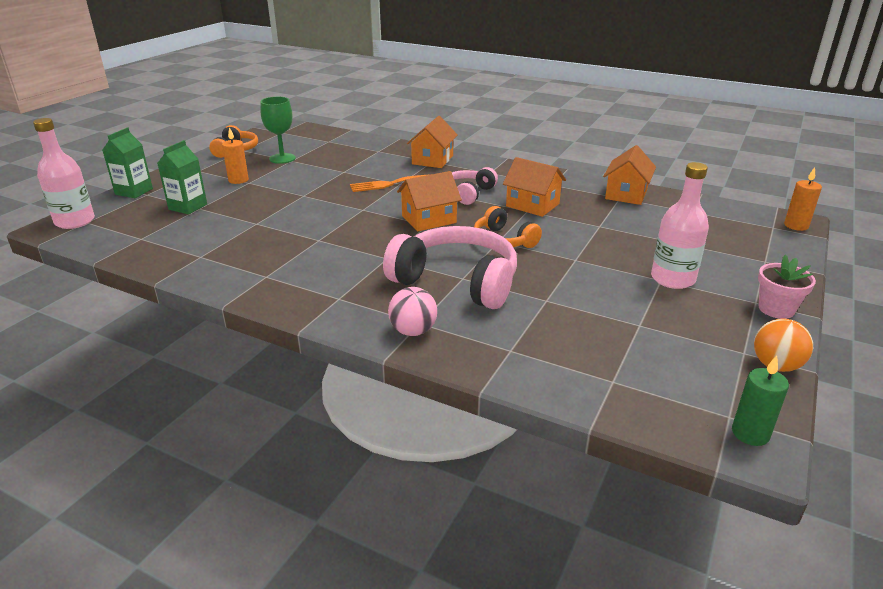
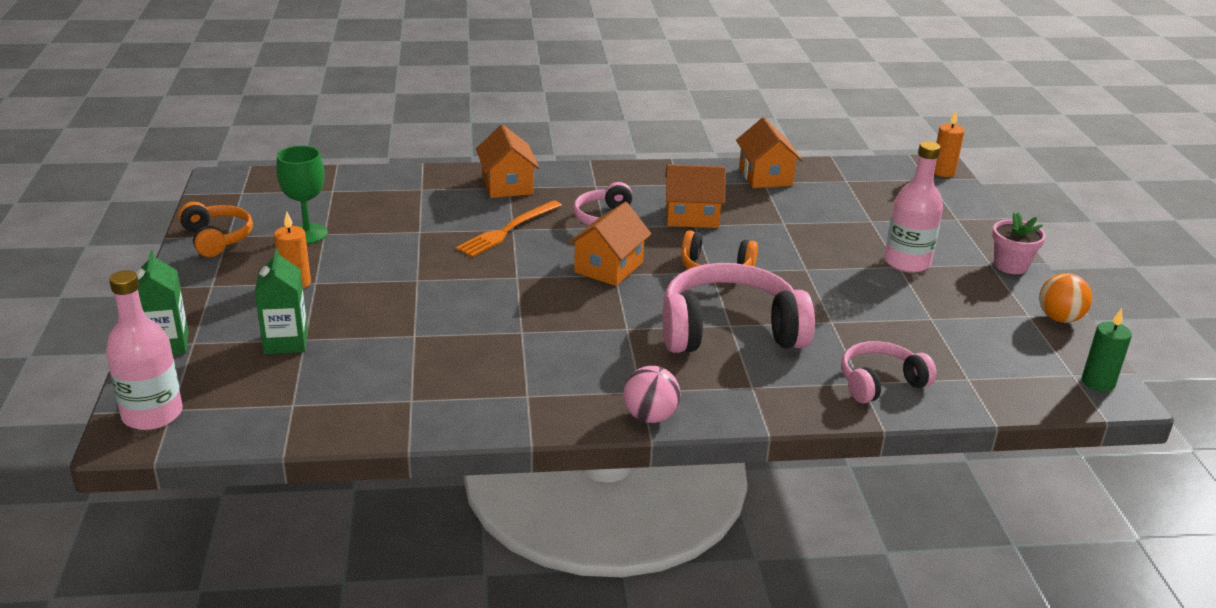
camera: 35 degrees left, 0 degrees up
pink ball [388,287,437,336] -> pink ball moved to [623,366,681,423]
none -> pink headphones [841,341,937,403]

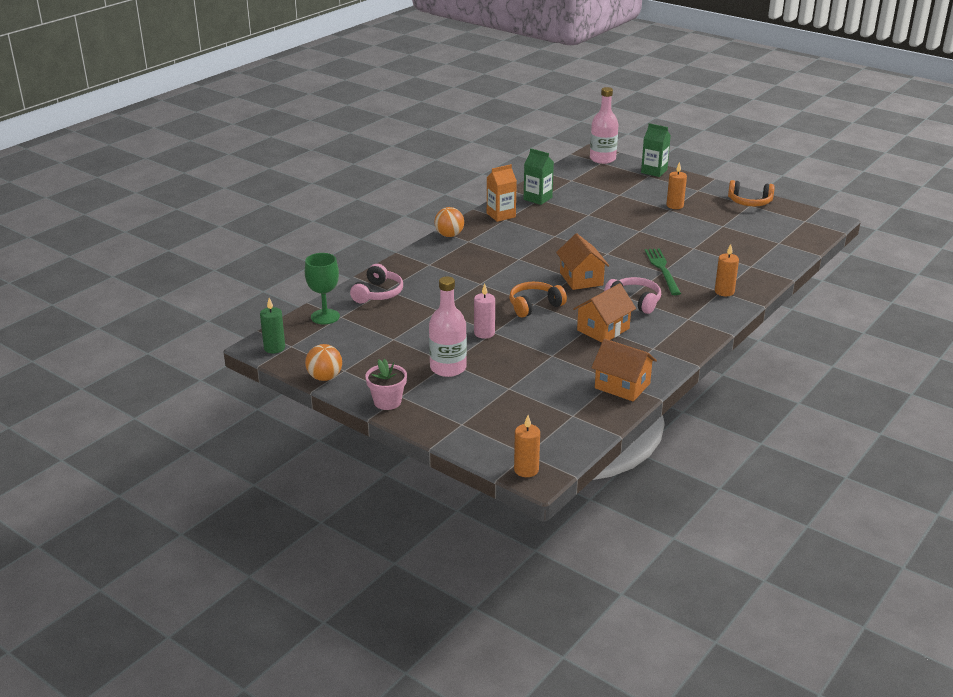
camera: 135 degrees right, 0 degrees up
green carton [255,249,308,354] -> green carton moved to [524,148,554,205]
green goblet [276,146,328,244] -> green goblet moved to [305,253,340,324]
orange fork [456,200,562,257] -> green fork [645,248,681,295]
orange house [476,125,539,198] -> orange candle [715,244,739,296]
pink ball [623,366,681,423] -> orange ball [434,207,464,237]
pink headphones [662,263,815,353] -> none
none -> pink candle [474,284,495,339]
none -> orange carton [487,164,517,222]

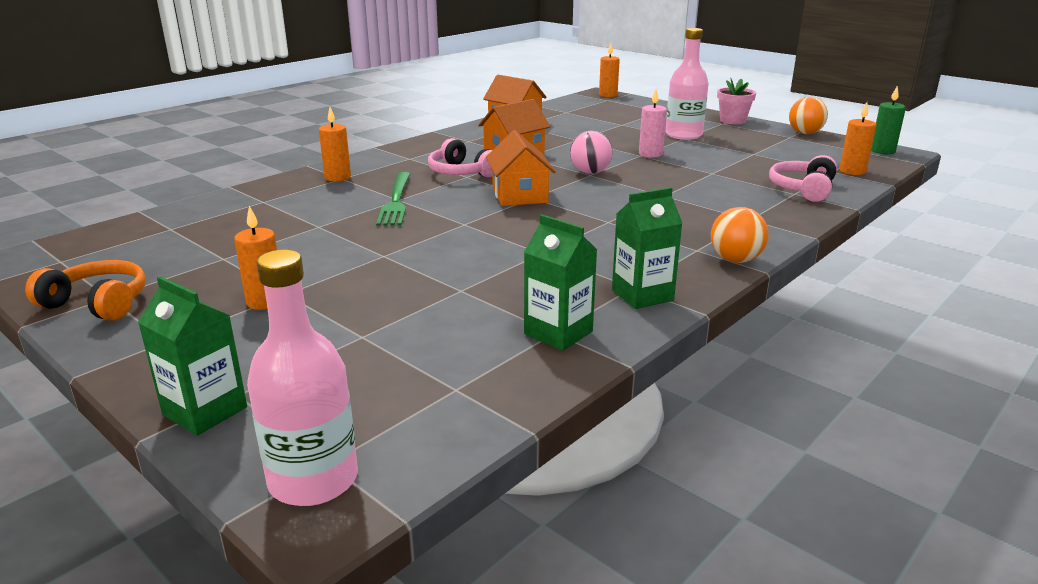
camera: 175 degrees left, 5 degrees down
green goblet [305,253,340,324] -> orange candle [839,102,877,175]
orange carton [487,164,517,222] -> green carton [612,187,682,309]
orange headphones [509,282,567,318] -> pink ball [570,131,612,174]

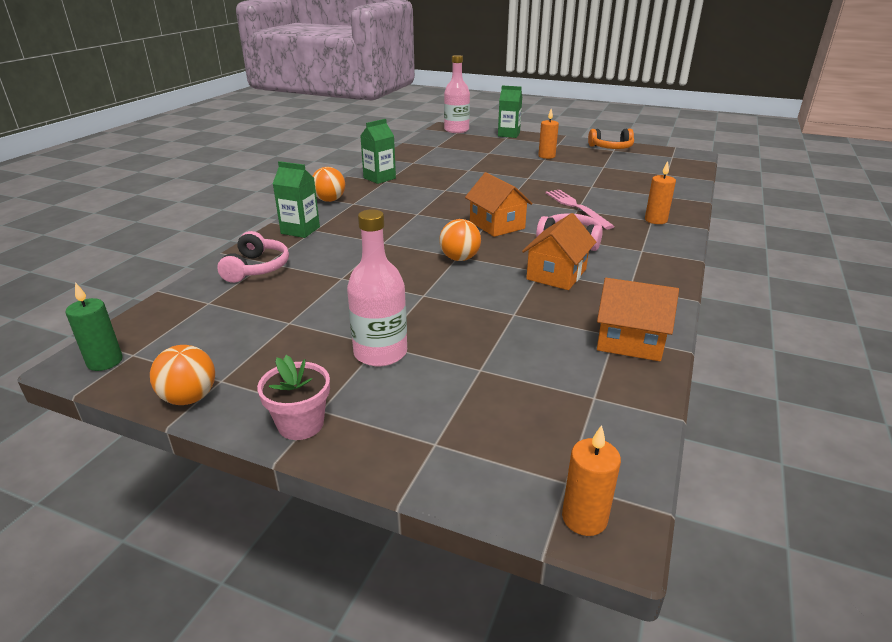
camera: 160 degrees right, 5 degrees up
green fork [376,172,410,226] -> pink fork [545,190,615,229]
green carton [524,214,597,351] -> green carton moved to [273,161,320,238]
pink ball [570,131,612,174] -> orange ball [439,219,481,261]
pink candle [639,89,667,158] -> none
orange candle [839,102,877,175] -> none

